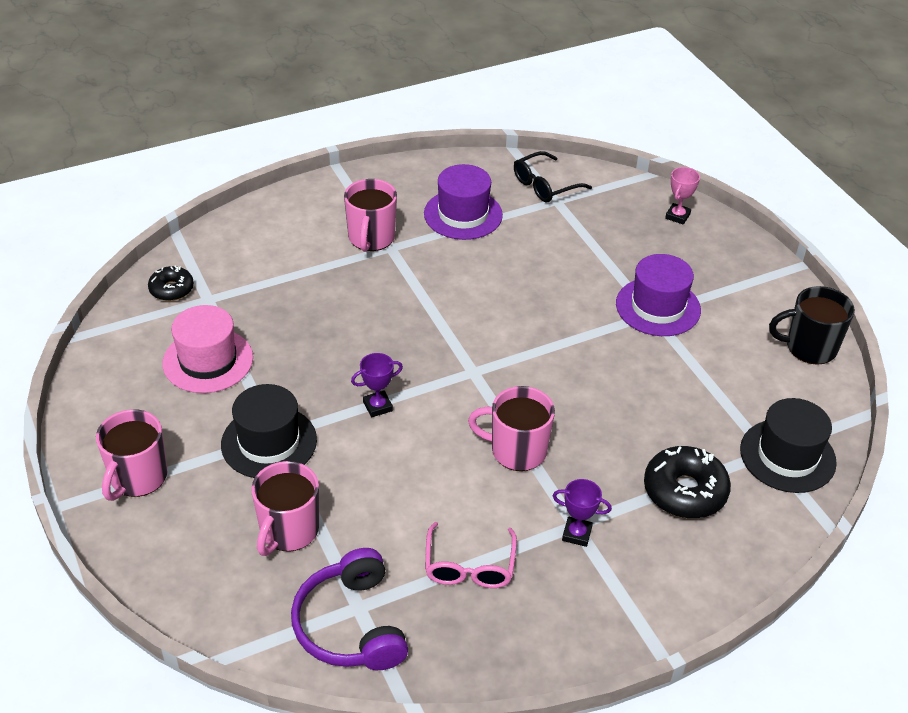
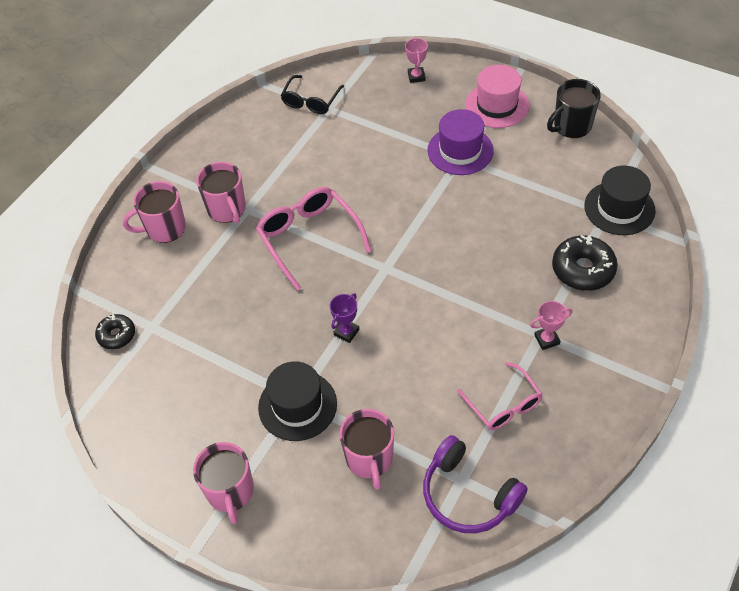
camera: 30 degrees left, 10 degrees up
pink hat [162,305,253,393] -> pink hat moved to [465,65,529,128]
purple hat [424,164,503,240] -> none
pink mug [468,386,555,471] -> pink mug moved to [123,181,186,243]
purple trophy [553,479,612,547] -> pink trophy [530,301,572,350]
none -> pink glasses [256,187,371,291]

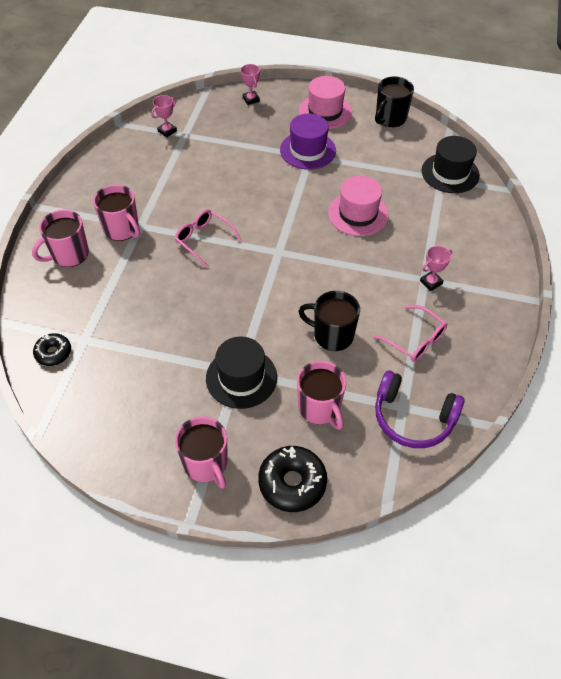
camera: 20 degrees left, 0 degrees up
pink glasses [256,187,371,291] -> pink glasses [175,209,242,268], size x0.65
black glasses [281,75,344,114] -> pink trophy [151,95,177,137]
purple trophy [330,293,359,343] -> none
black donut [552,235,618,291] -> black donut moved to [258,446,327,512]
none -> black mug [298,291,360,351]
none -> pink hat [328,176,389,236]

